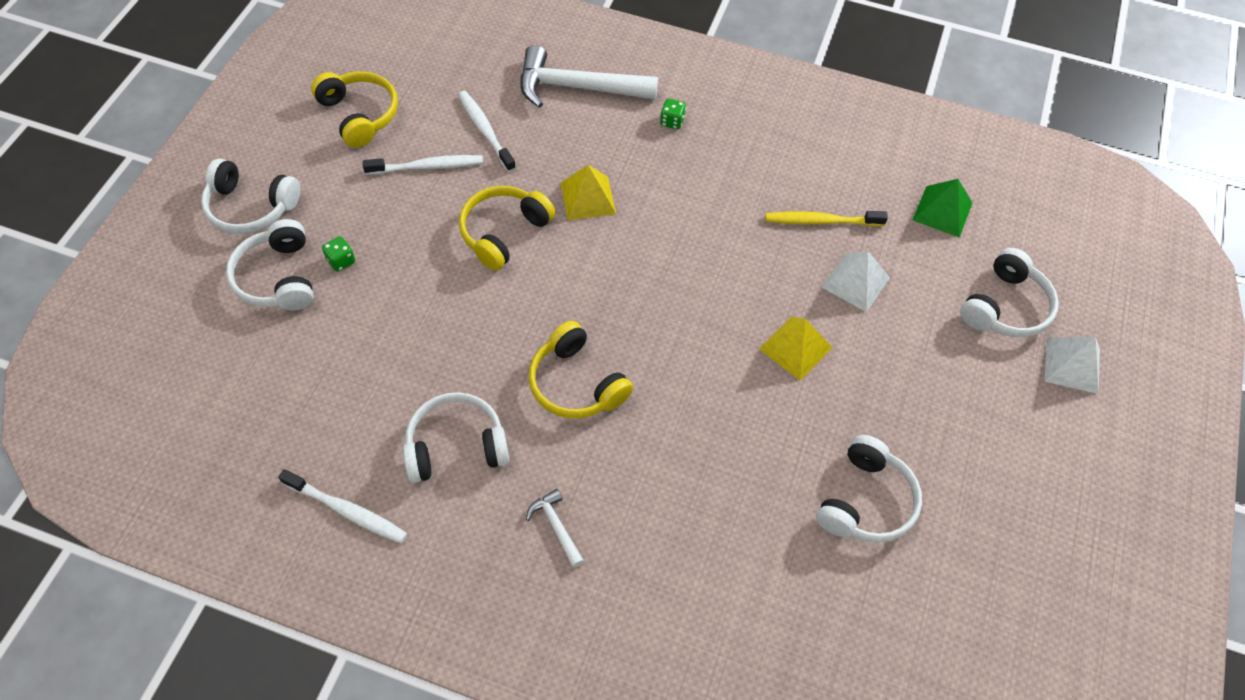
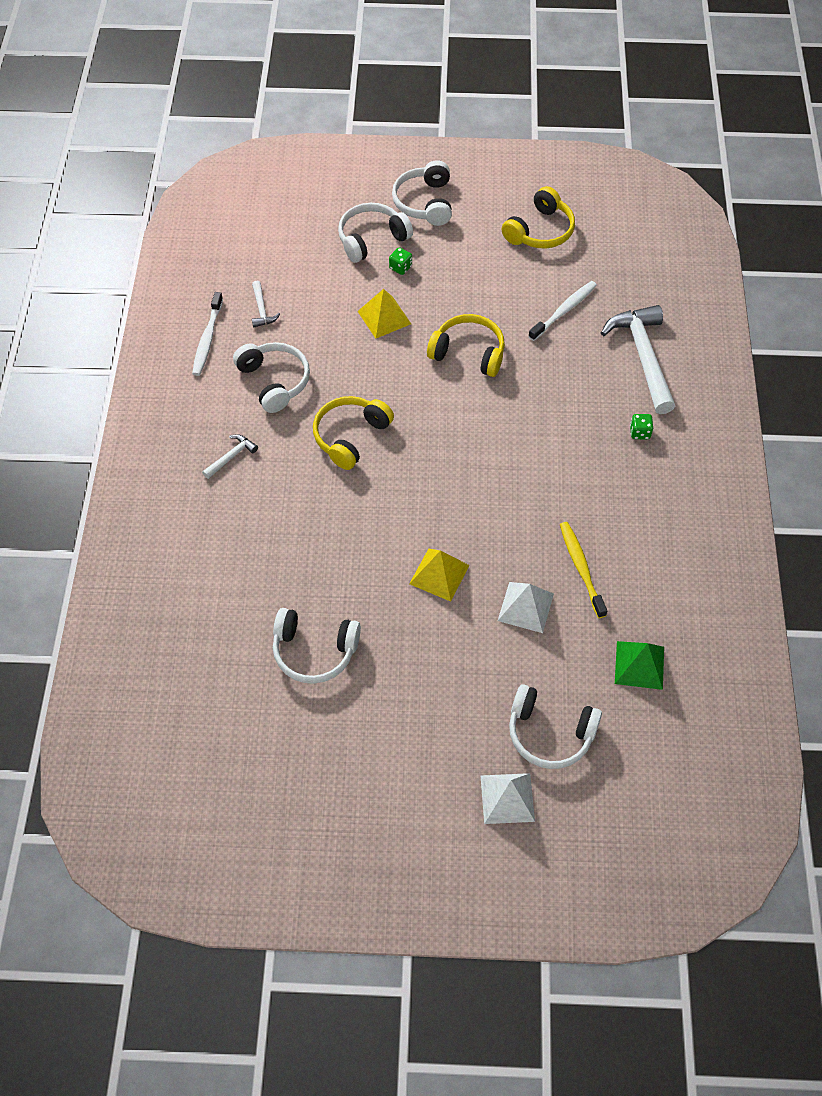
camera: 75 degrees right, 0 degrees up
white toothbrush [363,155,483,175] -> none
yellow pyramid [561,165,616,221] -> yellow pyramid moved to [358,289,411,338]
none -> white hammer [252,281,280,327]

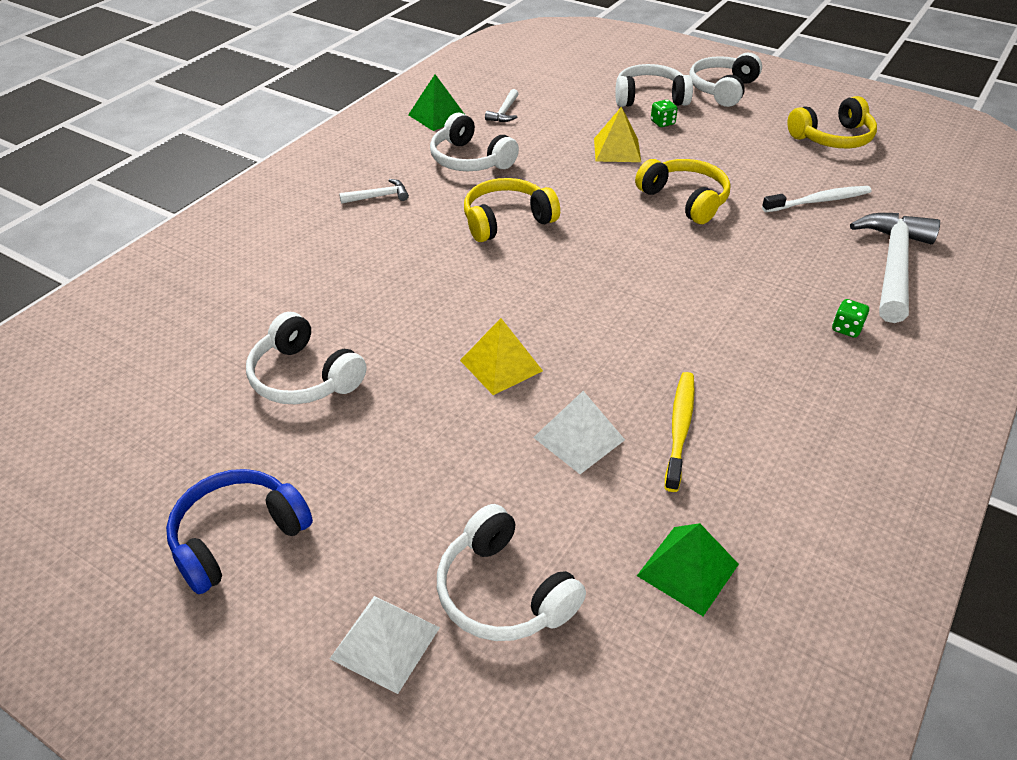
camera: 30 degrees right, 15 degrees down
white toothbrush [192,292,223,376] -> green pyramid [408,74,464,131]
white headphones [233,342,310,413] -> white headphones turned 135 degrees clockwise [430,113,519,171]
none -> blue headphones [166,469,313,594]

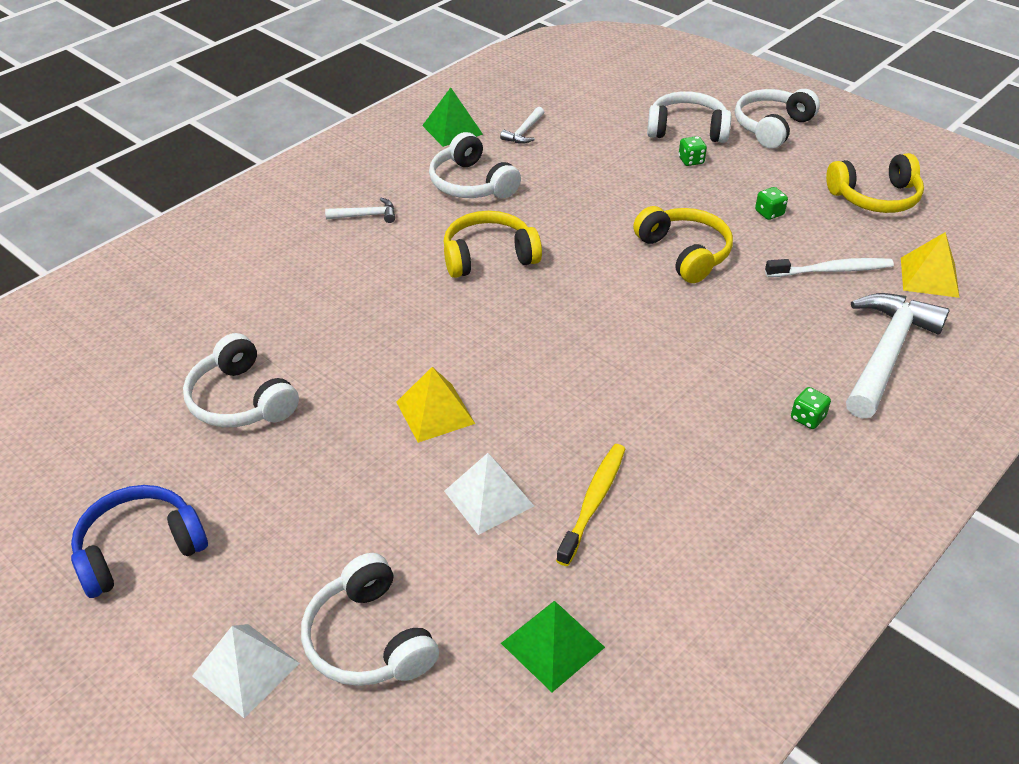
camera: 10 degrees right, 0 degrees up
yellow pyramid [594,106,641,162] -> yellow pyramid moved to [901,232,960,298]
none -> green dice [755,187,788,220]

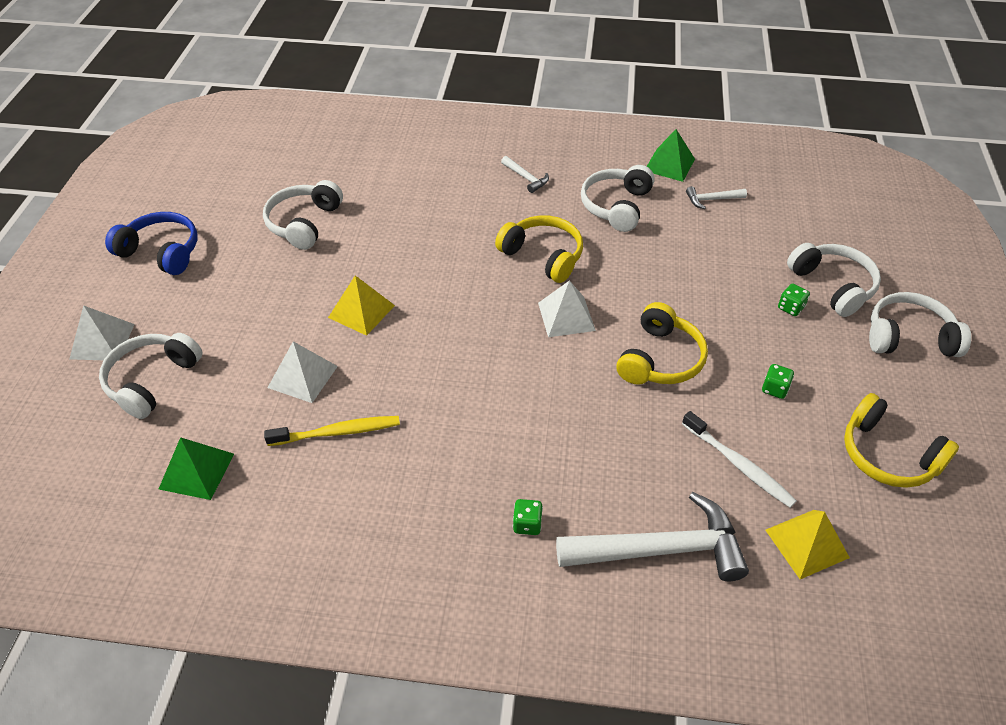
camera: 55 degrees right, 5 degrees up
none -> white pyramid [538,280,596,337]

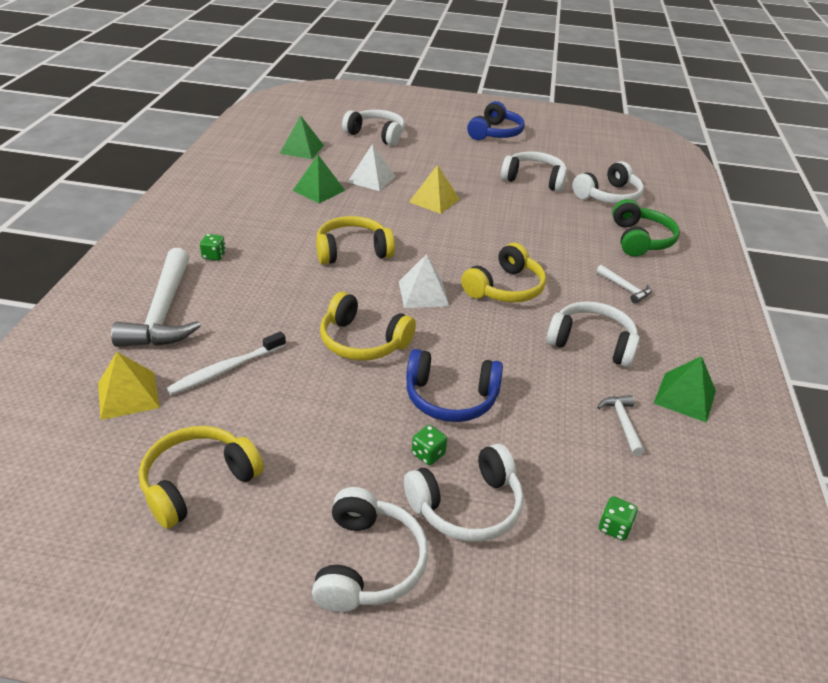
camera: 90 degrees right, 10 degrees down
white pyramid [70,305,135,361] -> none
yellow toothbrush [264,416,400,446] -> green pyramid [293,155,345,203]
white hammer [501,156,549,193] -> white hammer turned 90 degrees counterclockwise [596,265,651,304]
green dice [762,364,794,399] -> green dice moved to [599,496,638,541]
none -> yellow headphones [316,216,395,265]
none -> blue headphones [406,349,503,422]
none -> white headphones [573,161,644,204]
none -> green headphones [612,199,680,256]

